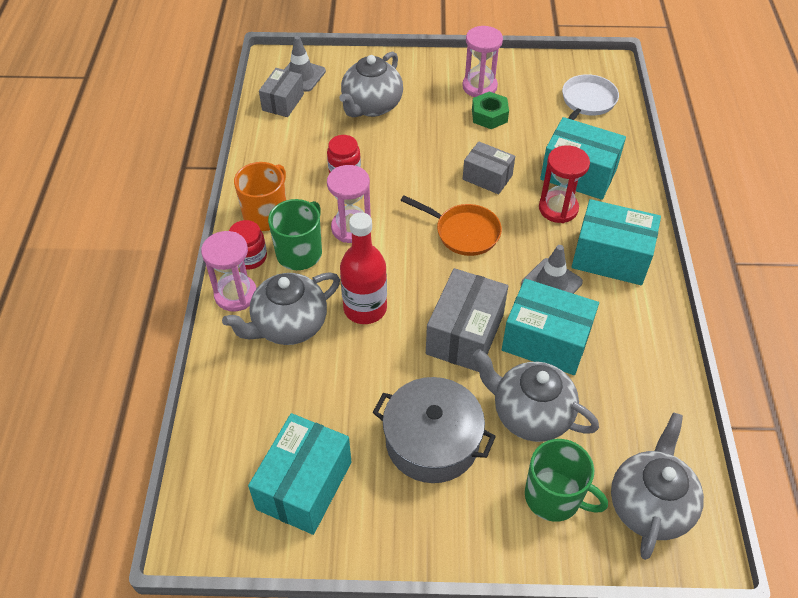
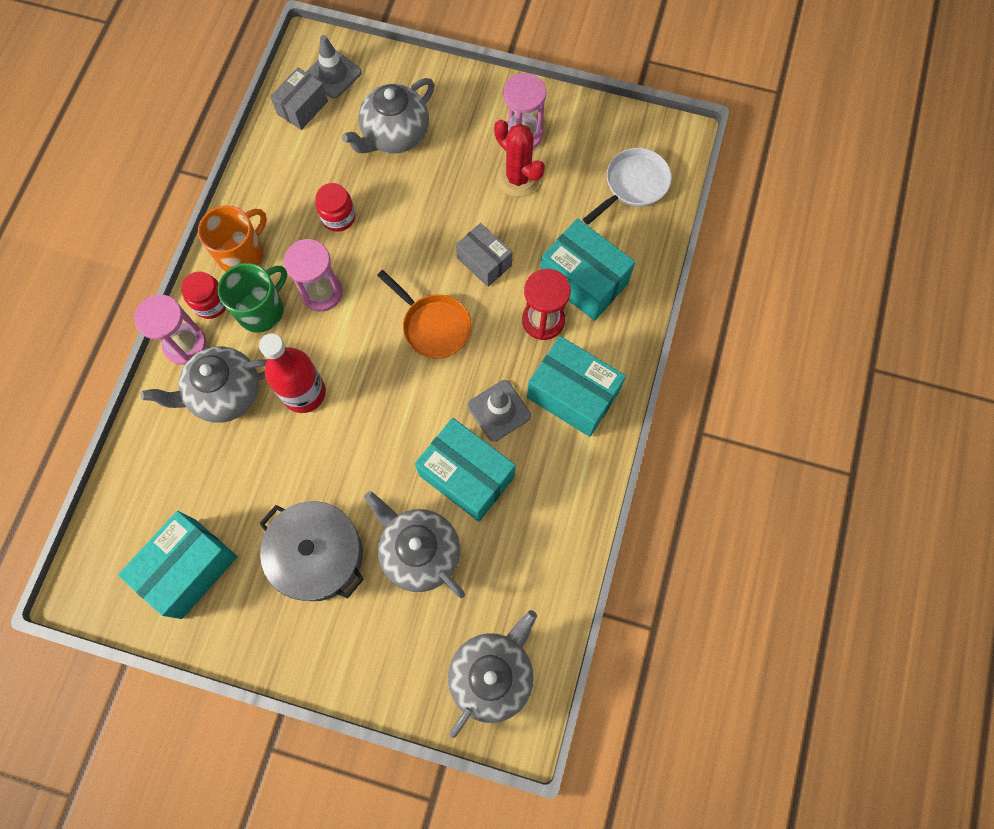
camera: 15 degrees right, 20 degrees up
grey box [426,268,508,372] -> none
green nut [472,91,509,129] -> red cactus [494,119,545,197]
green mug [525,439,608,522] -> none

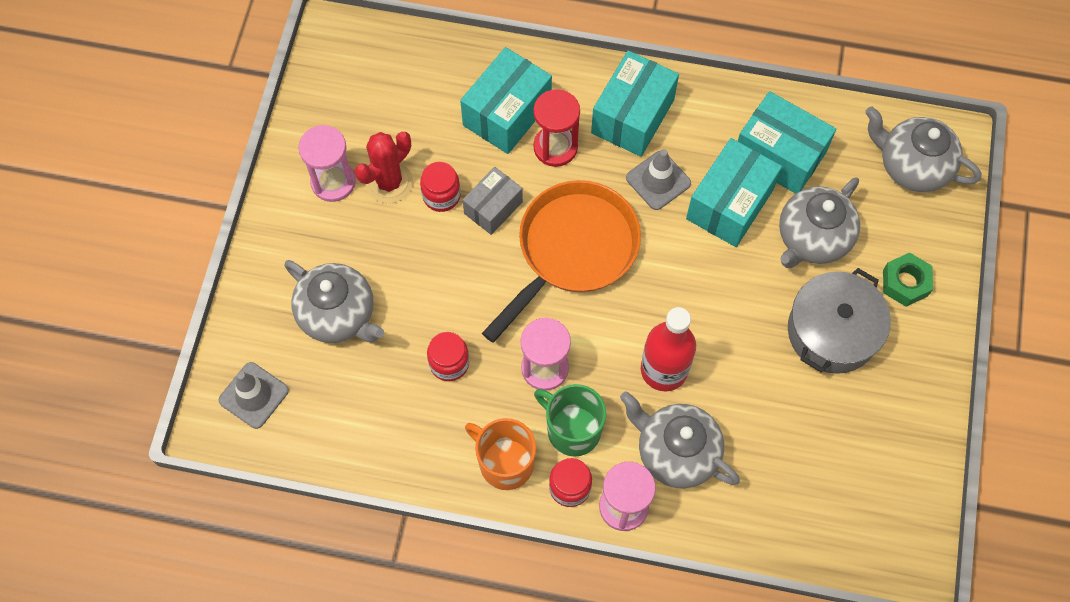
camera: 95 degrees left, 5 degrees down
turquoise box [118,511,238,619] -> turquoise box moved to [738,91,836,194]
grey teapot [140,346,267,423] -> grey teapot turned 150 degrees clockwise [620,391,740,488]
grey box [270,67,328,130] -> none
orange pan [377,270,471,359] -> orange pan [482,180,641,343], size x1.66
white pan [583,148,672,225] -> none
none -> red jar [420,162,461,212]
none -> green nut [883,253,933,307]

